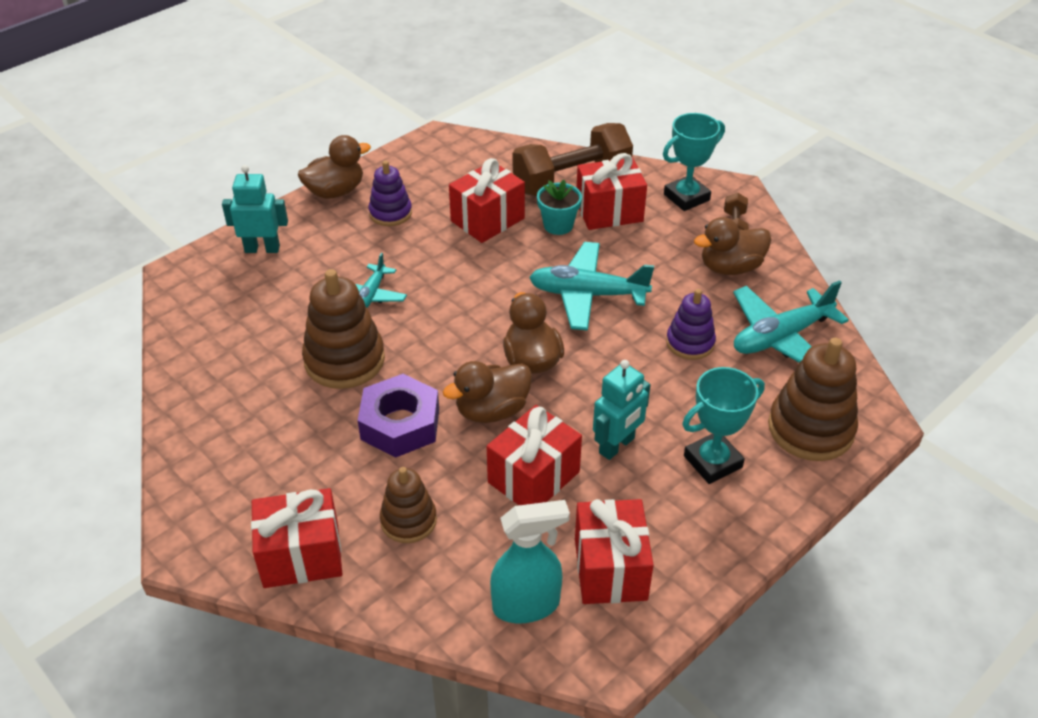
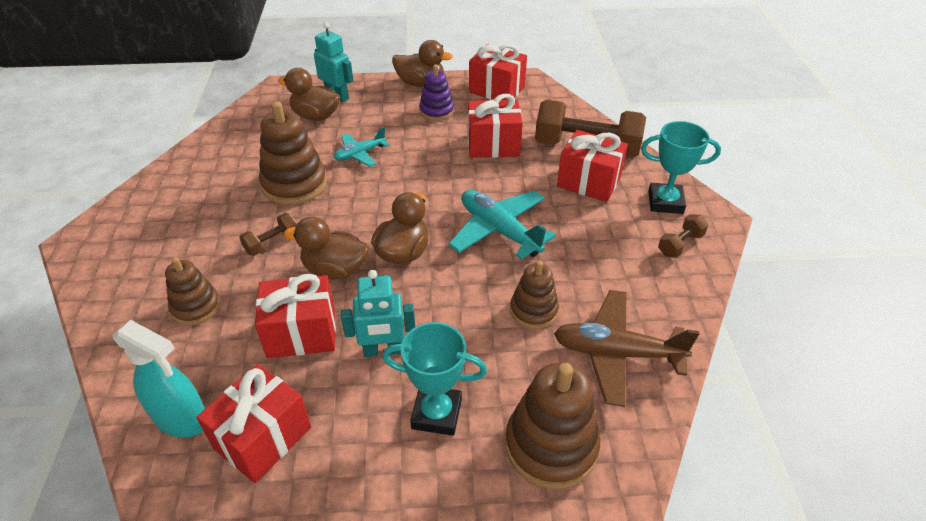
camera: 40 degrees right, 0 degrees up
red gift [251,488,342,588] -> red gift moved to [469,44,527,100]
purple nut [358,374,439,458] -> brown dumbbell [239,213,297,256]
turquoise flower pot [537,180,582,235] -> none
purple stacking toy [666,289,716,360] -> brown stacking toy [510,260,559,329]
brown duck [694,217,771,275] -> brown duck moved to [278,68,340,121]
turquoise plane [733,280,849,363] -> brown plane [554,290,699,407]

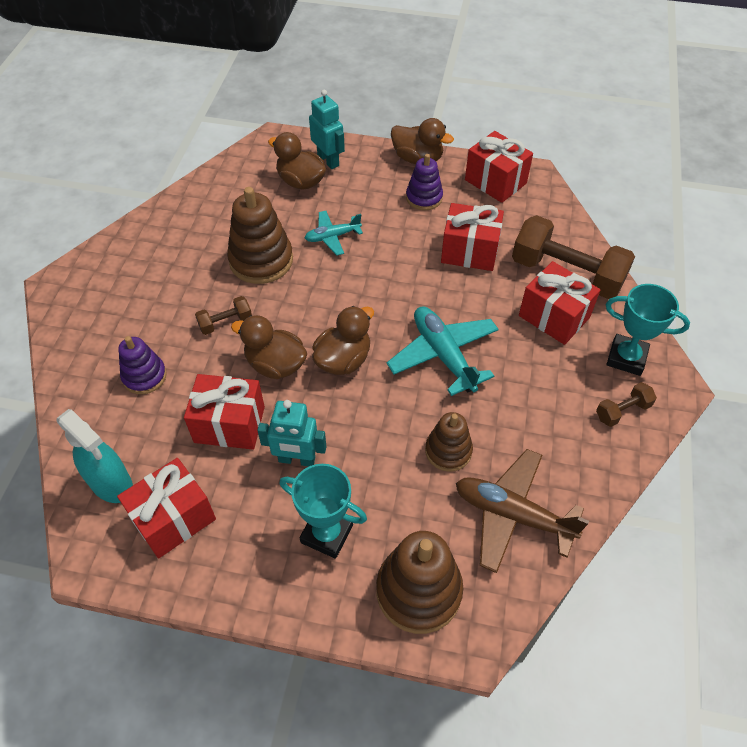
camera: 15 degrees right, 10 degrees up
brown stacking toy [165,257,220,325] -> purple stacking toy [119,336,167,394]

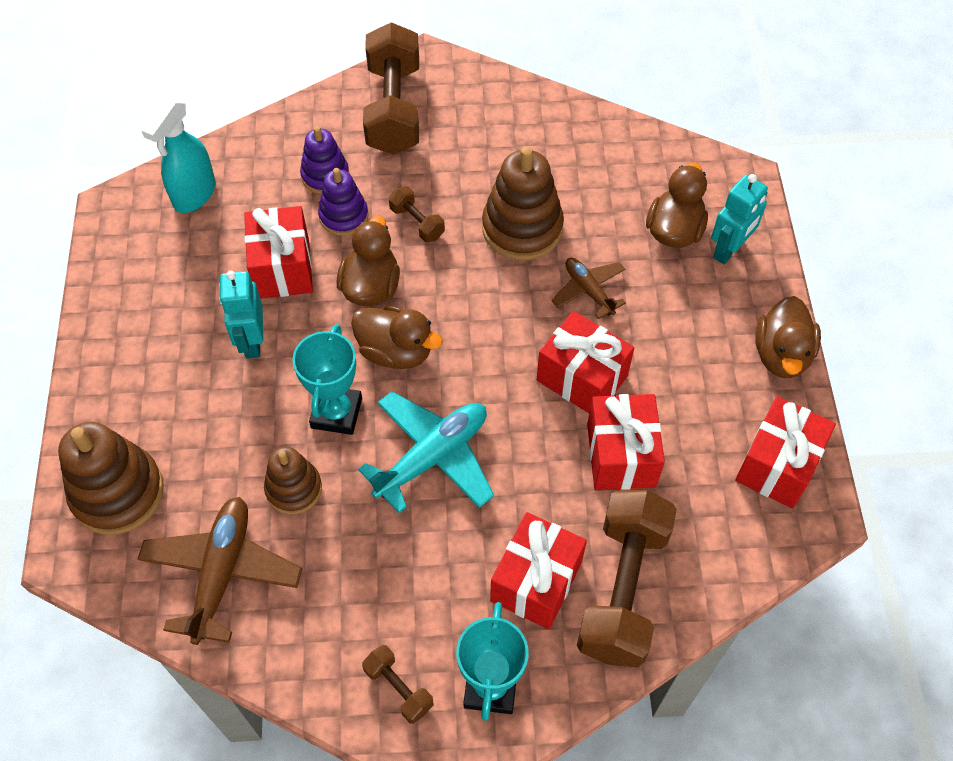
camera: 75 degrees right, 5 degrees up
red gift [117,458,216,559] -> red gift moved to [537,311,634,413]
turquoise trophy [280,464,367,559] -> turquoise trophy moved to [292,324,362,435]
turquoise plane [305,211,363,256] -> brown plane [552,258,626,319]
purple stacking toy [406,154,443,210] -> purple stacking toy moved to [318,168,368,236]
none -> brown dumbbell [363,22,419,155]

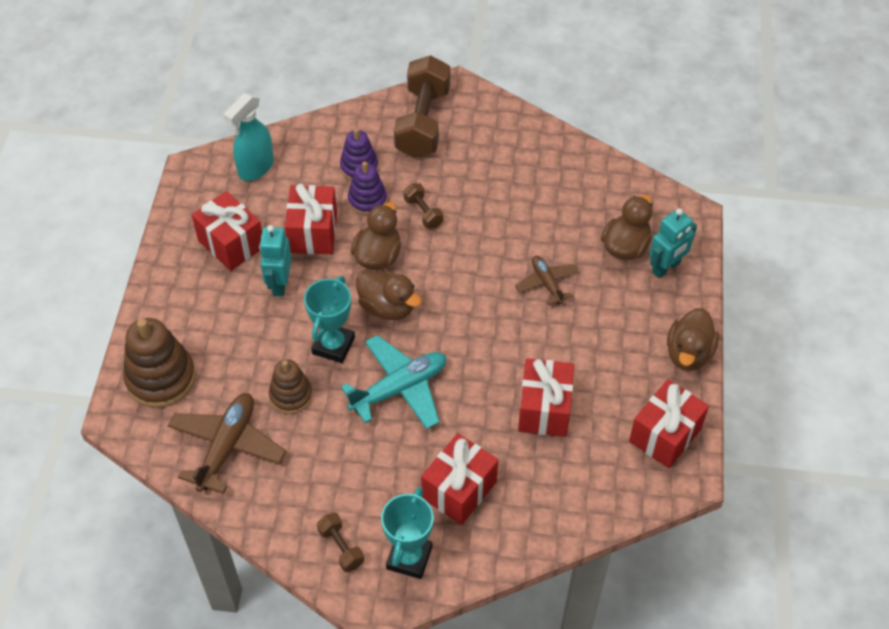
camera: 10 degrees right, 5 degrees down
brown stacking toy [482,146,564,260] -> none
red gift [537,311,634,413] -> red gift moved to [192,191,262,271]
brown dumbbell [577,490,677,667] -> none

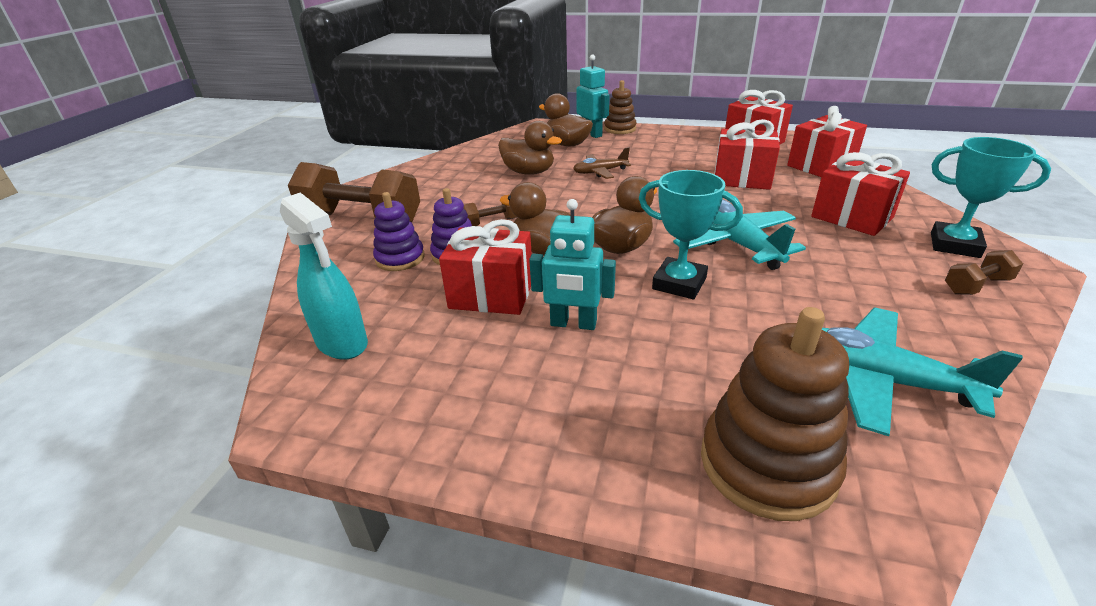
camera: 80 degrees left, 20 degrees down
brown plane [168,393,286,494] -> turquoise plane [822,307,1023,436]
red gift [192,191,262,271] -> red gift moved to [787,106,867,177]
brown stacking toy [269,359,313,414] -> brown stacking toy moved to [604,80,637,134]
brown duck [667,308,719,371] -> brown duck moved to [498,121,562,175]

